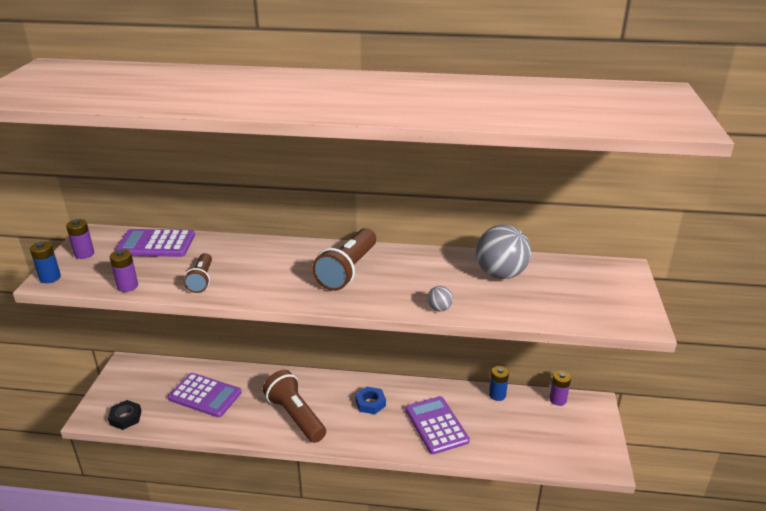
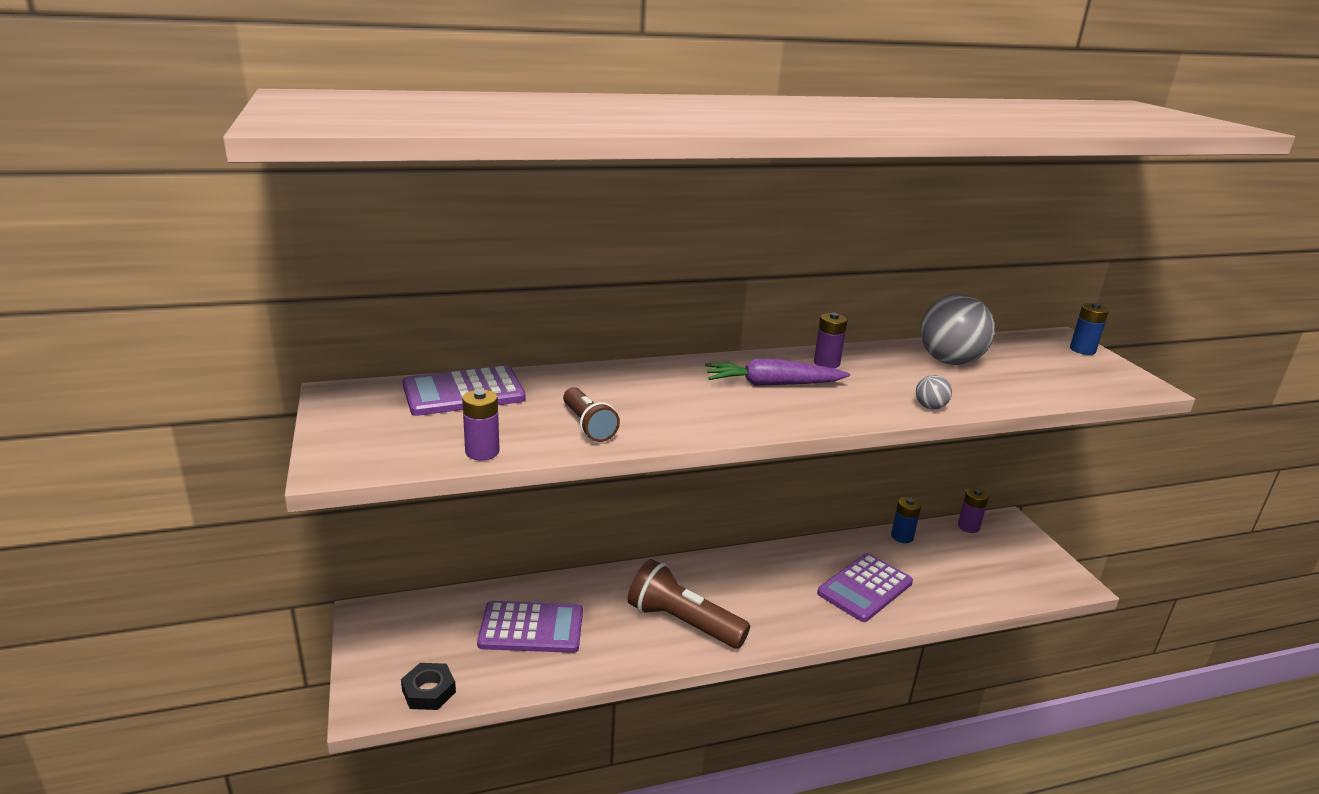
camera: 25 degrees left, 5 degrees down
blue battery [30,241,61,283] -> blue battery moved to [1070,303,1109,355]
purple battery [66,219,94,259] -> purple battery moved to [814,313,848,368]
brown flashlight [312,228,376,291] -> purple carrot [705,358,850,386]
blue nut [355,386,386,414] -> none
purple calculator [405,396,470,454] -> purple calculator turned 90 degrees counterclockwise [817,553,913,622]

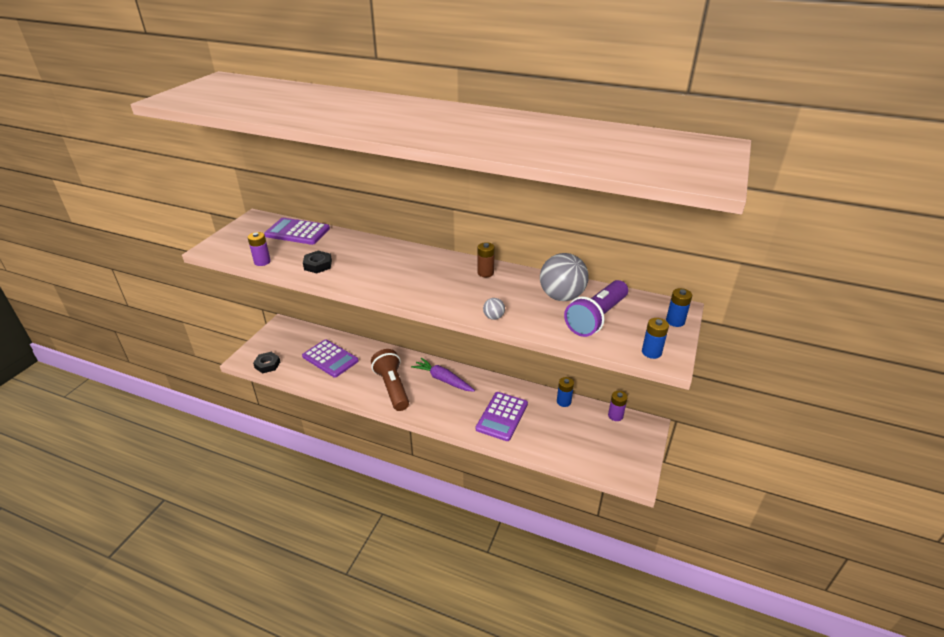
camera: 40 degrees right, 10 degrees up
brown flashlight [563,387,620,442] -> black nut [303,251,332,273]
purple carrot [705,358,850,386] -> purple carrot moved to [411,358,475,392]
purple battery [814,313,848,368] -> brown battery [477,242,495,277]
purple calculator [817,553,913,622] -> purple calculator turned 60 degrees counterclockwise [476,392,528,441]
none -> purple flashlight [564,280,628,337]
none -> blue battery [642,318,669,359]

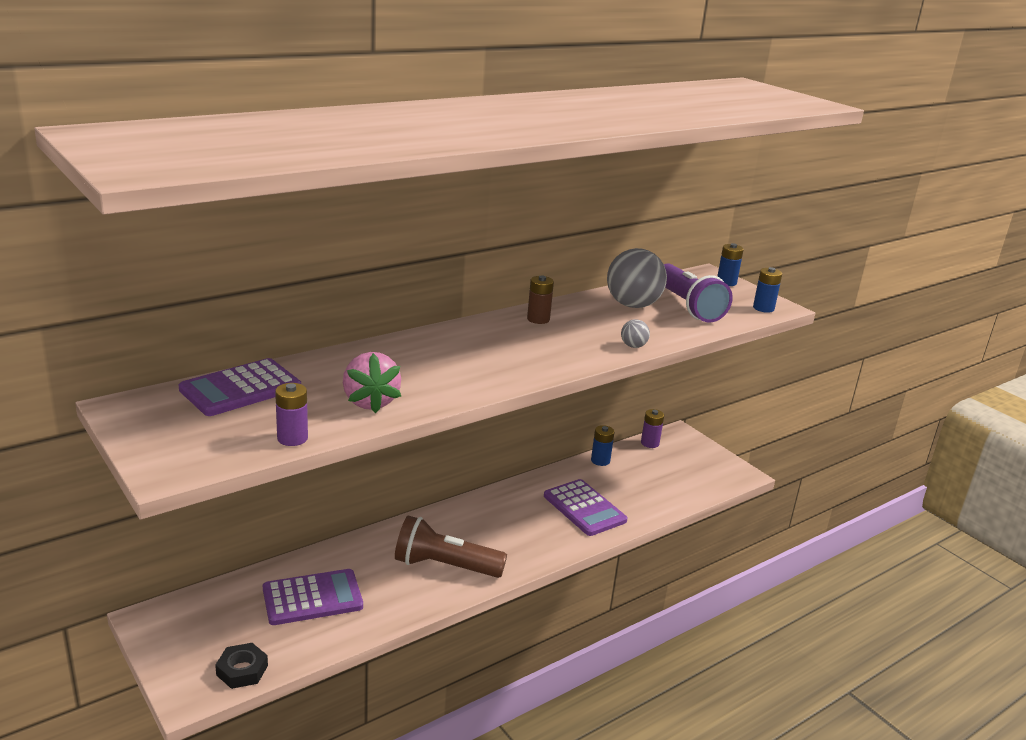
camera: 60 degrees left, 10 degrees down
black nut [303,251,332,273] -> pink strawberry [343,352,401,413]
purple carrot [411,358,475,392] -> none

